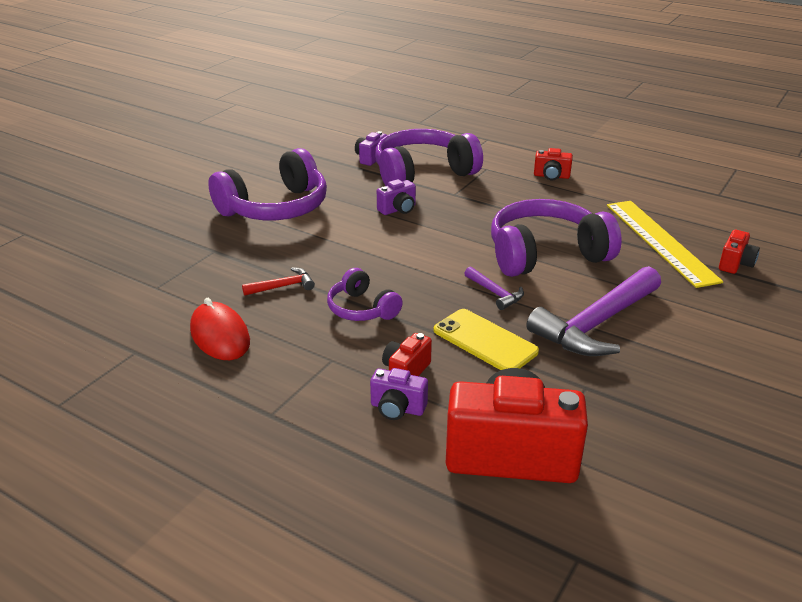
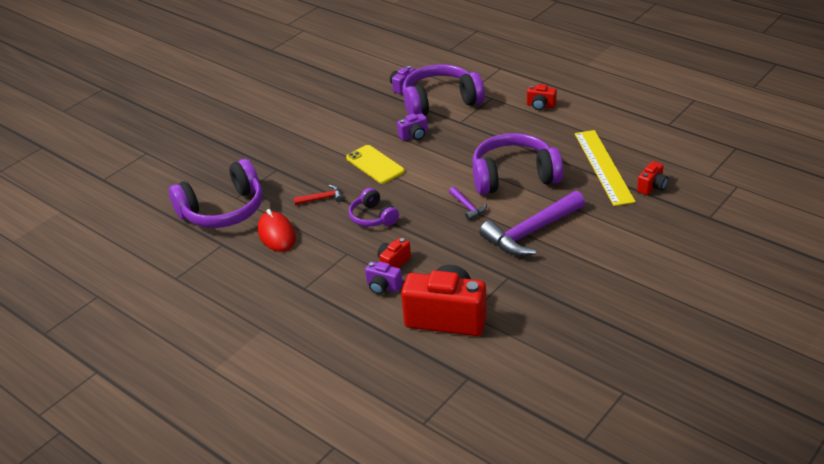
camera: 10 degrees right, 5 degrees up
purple headphones [208,148,327,220] -> purple headphones moved to [169,159,263,228]
yellow phone [434,309,539,370] -> yellow phone moved to [346,145,405,184]

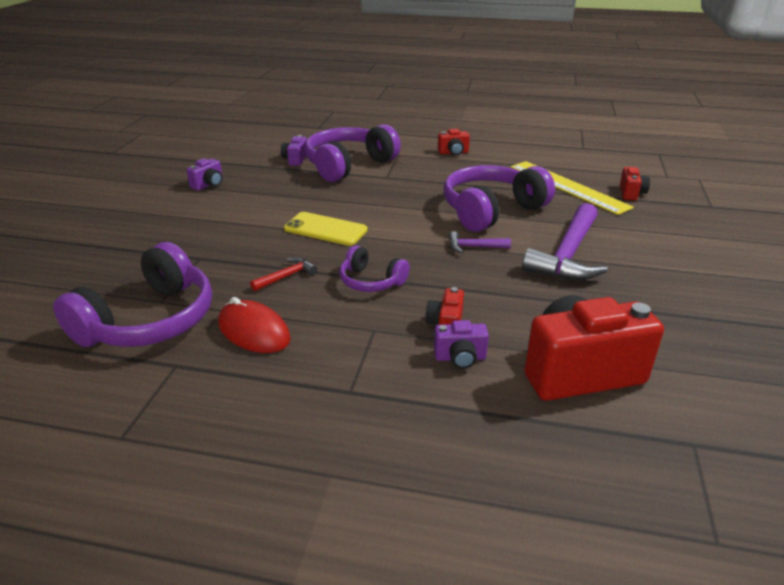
camera: 30 degrees left, 5 degrees down
purple camera [397,113,428,141] -> purple camera moved to [187,158,223,190]
purple hammer [449,187,487,220] -> purple hammer turned 150 degrees clockwise [449,231,511,253]

